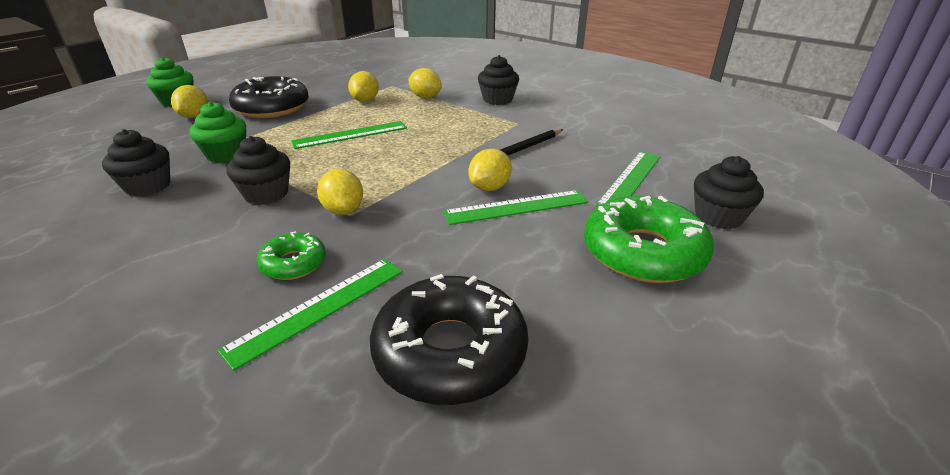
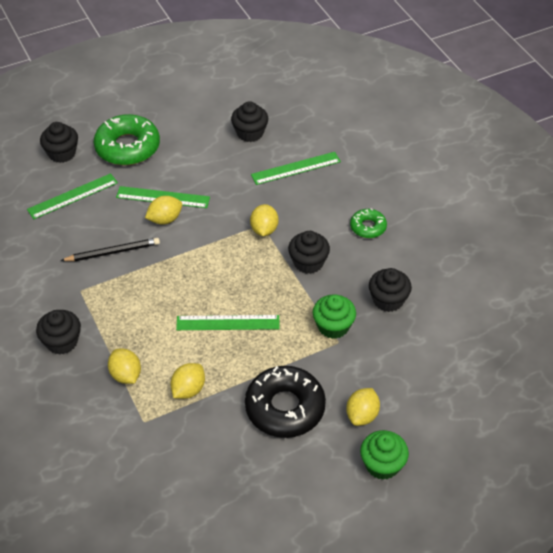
camera: 155 degrees left, 15 degrees up
green donut [257,231,326,280] -> green donut moved to [350,209,387,238]
black donut [370,274,528,405] -> black cupcake [231,101,268,142]

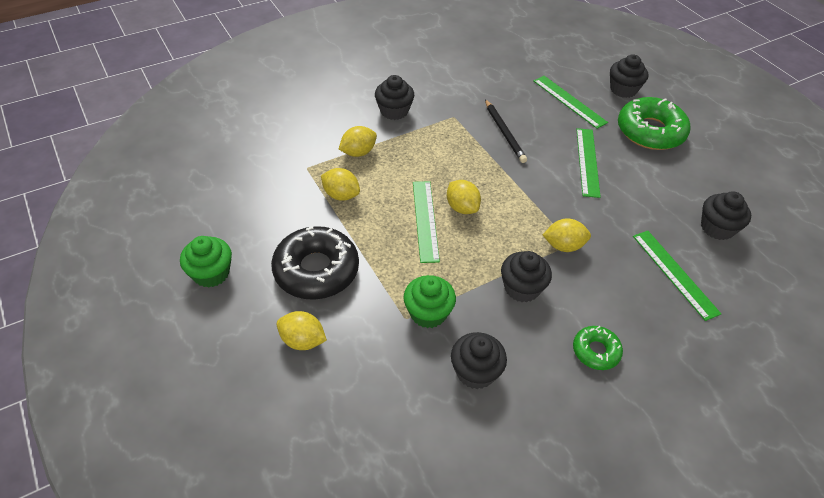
camera: 85 degrees right, 0 degrees up
yellow lemon [145,196,182,225] -> yellow lemon moved to [447,180,481,214]
green cupcake [360,430,409,480] -> green cupcake moved to [180,236,232,288]

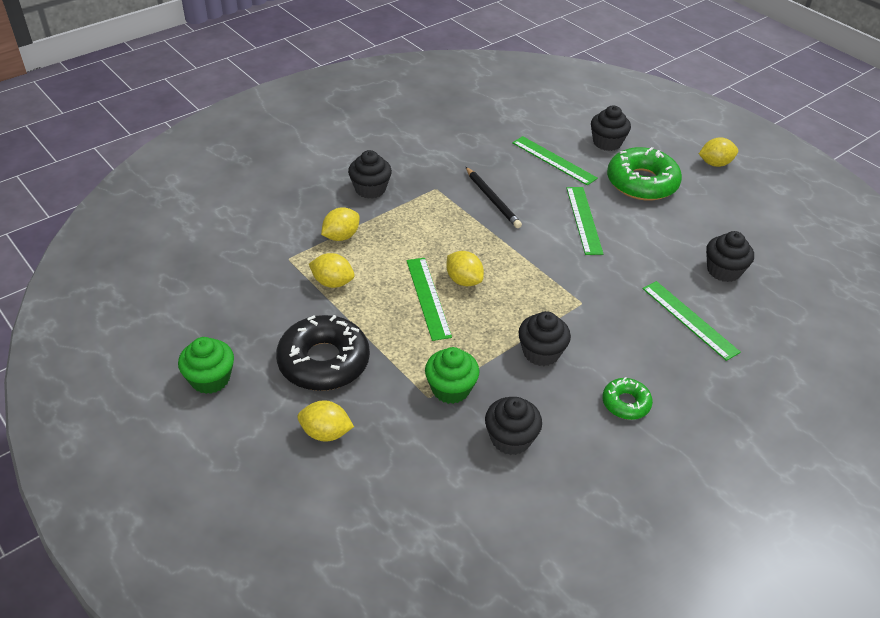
camera: 10 degrees left, 5 degrees down
yellow lemon [543,218,591,252] -> yellow lemon moved to [699,137,738,167]

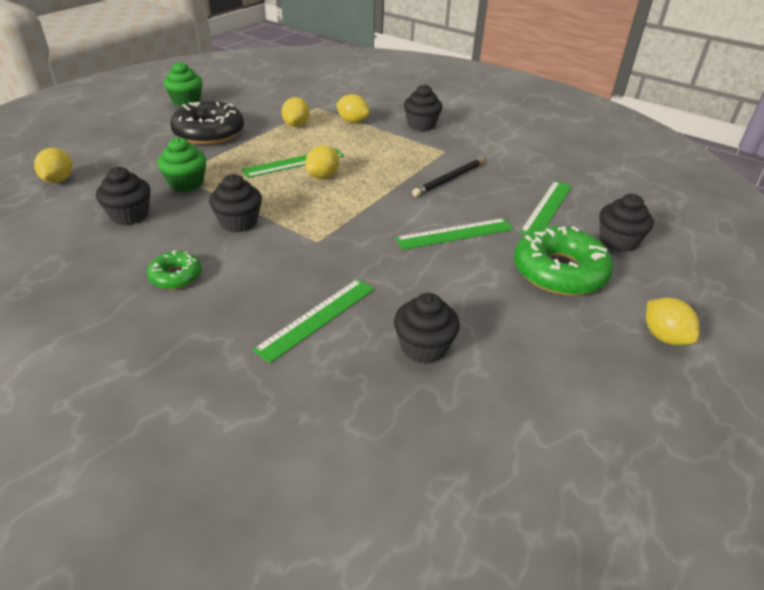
camera: 75 degrees right, 5 degrees down
yellow lemon [297,400,354,442] -> yellow lemon moved to [34,148,73,183]

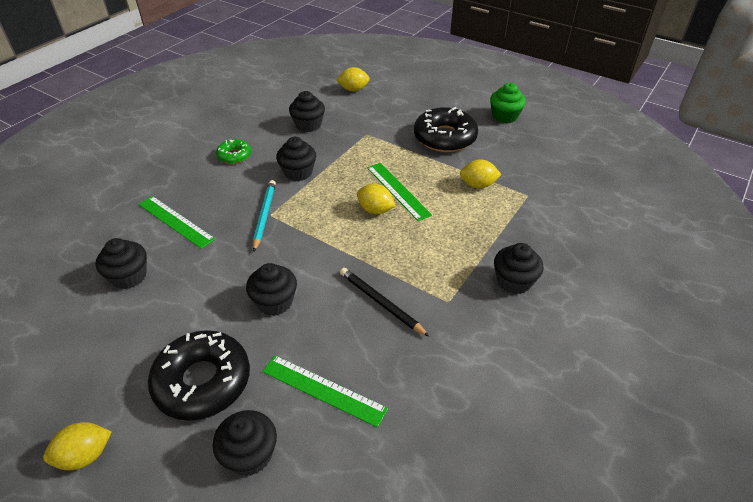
camera: 90 degrees right, 5 degrees up
green cupcake [157,137,206,192] -> none
yellow lemon [336,94,370,123] -> none
green ruler [395,218,513,250] -> black cupcake [246,263,297,316]
green donut [514,226,613,296] -> black donut [148,330,250,421]
none -> turquoise pencil [253,180,276,251]

